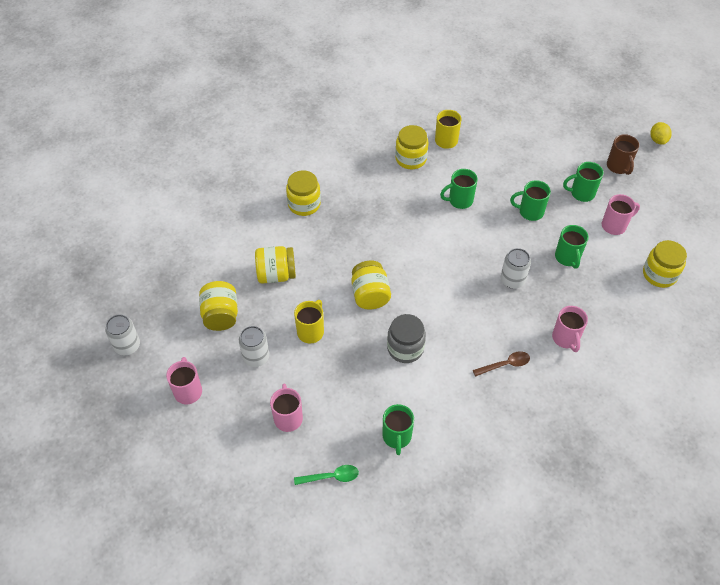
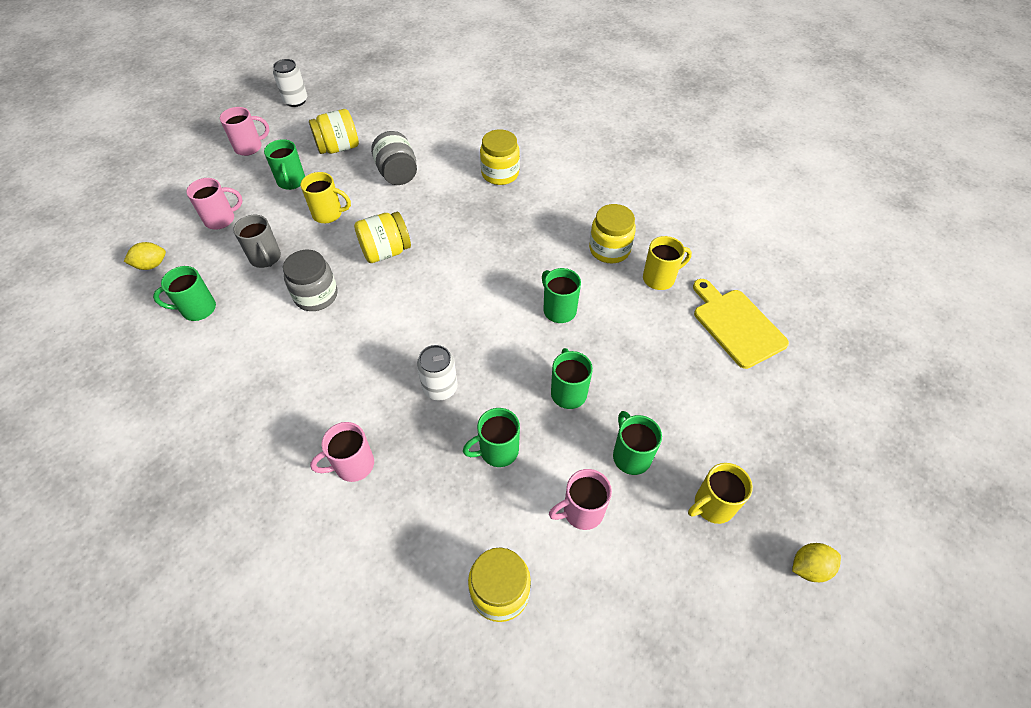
camera: 75 degrees right, 0 degrees up
white can [239,326,269,367] -> green mug [264,139,305,190]
yellow jar [255,246,296,284] -> grey jar [371,131,417,185]
green spoon [294,465,359,485] -> yellow lemon [124,242,166,270]
brown spoon [473,351,530,377] -> none
pink mug [602,194,640,235] -> pink mug turned 105 degrees clockwise [549,469,612,530]
brown mug [607,134,639,175] -> yellow mug [688,463,753,524]
none -> grey mug [233,215,281,268]
none -> yellow cutting board [693,279,789,369]

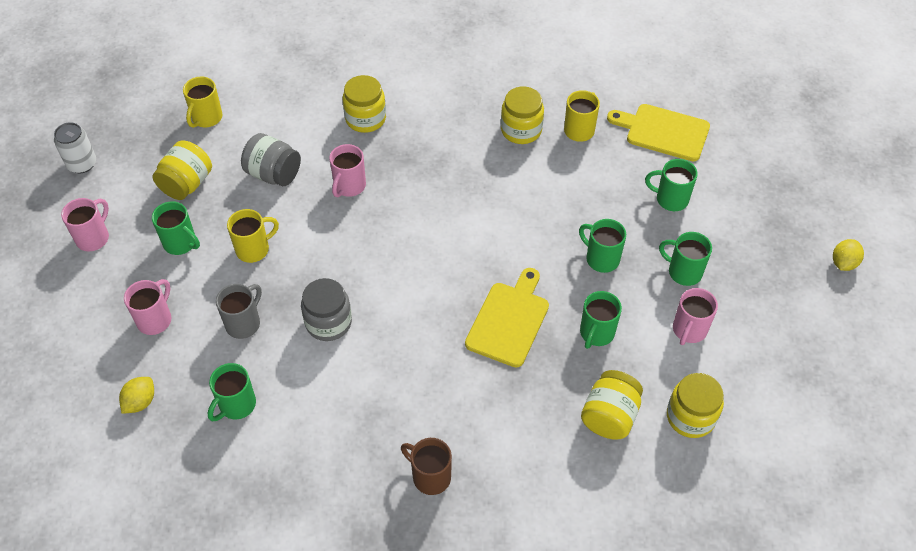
camera: 40 degrees left, 0 degrees up
grey mug [233,215,281,268] -> grey mug turned 75 degrees counterclockwise [216,284,262,339]
pink mug [310,422,374,482] -> pink mug moved to [329,144,366,197]
yellow jar [354,212,411,263] -> yellow jar moved to [581,370,643,440]
white can [417,345,458,401] -> yellow cutting board [465,268,549,368]
green mug [542,268,581,323] -> green mug moved to [645,159,698,211]
yellow mug [688,463,753,524] -> yellow mug moved to [183,77,222,128]
none -> brown mug [401,438,452,495]

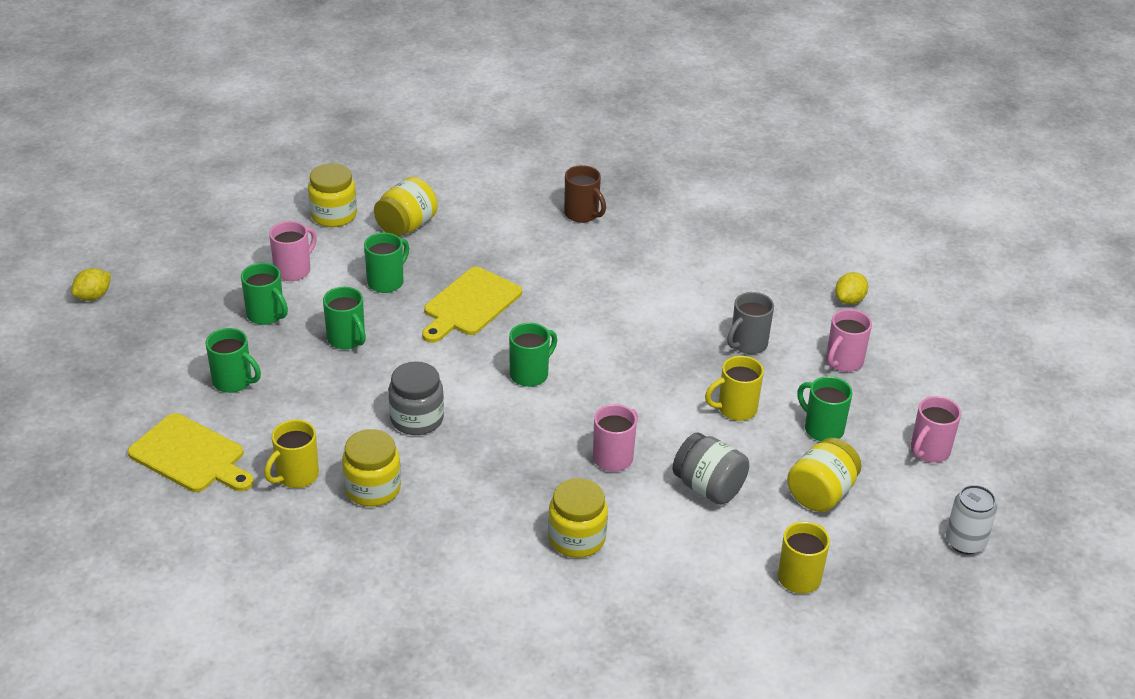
camera: 170 degrees left, 15 degrees down
green mug [208,363,256,421] -> green mug moved to [509,323,557,387]
grey jar [301,278,352,341] -> grey jar moved to [388,361,444,435]

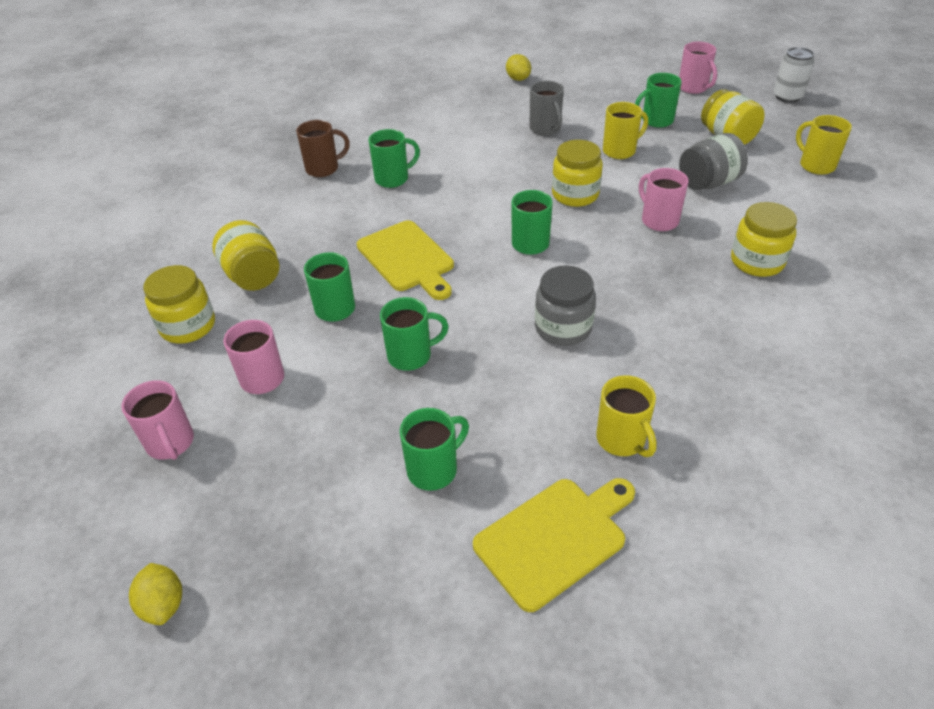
camera: 65 degrees left, 5 degrees up
green mug [241,263,288,325] -> green mug moved to [369,129,420,188]
yellow jar [342,429,401,507] -> yellow jar moved to [552,140,603,207]
yellow mug [705,356,764,421] -> yellow mug turned 120 degrees counterclockwise [603,102,648,159]
pink mug [826,309,872,372] -> pink mug moved to [121,380,194,460]

